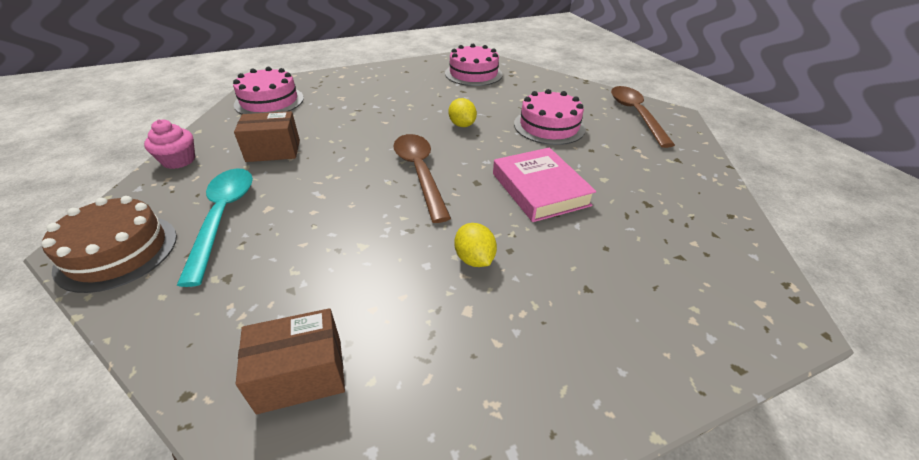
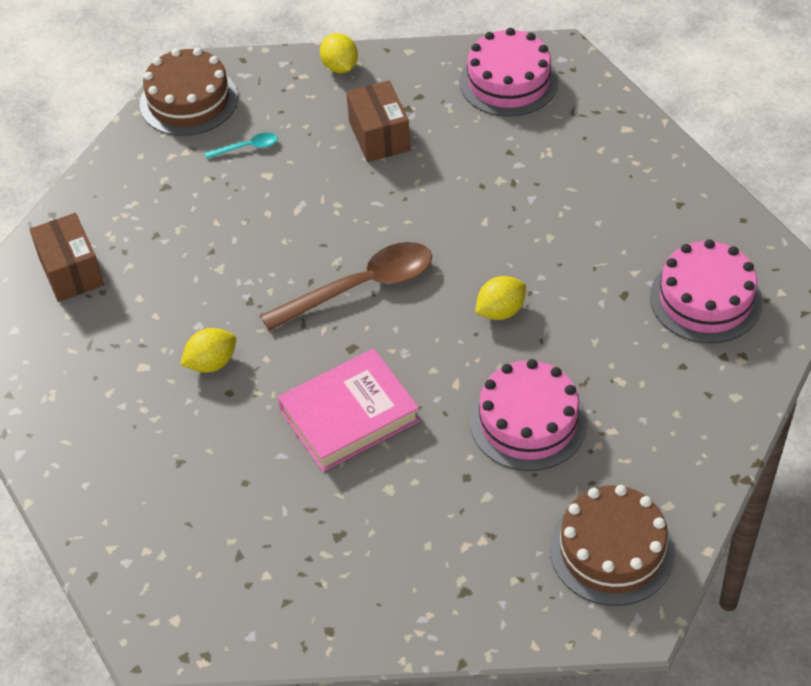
camera: 85 degrees right, 10 degrees up
pink cupcake [144,119,195,169] -> yellow lemon [320,33,358,73]
turquoise spoon [177,168,253,287] -> turquoise spoon [205,132,278,159], size x0.44
brown spoon [611,86,675,148] -> brown cake [550,485,675,606]

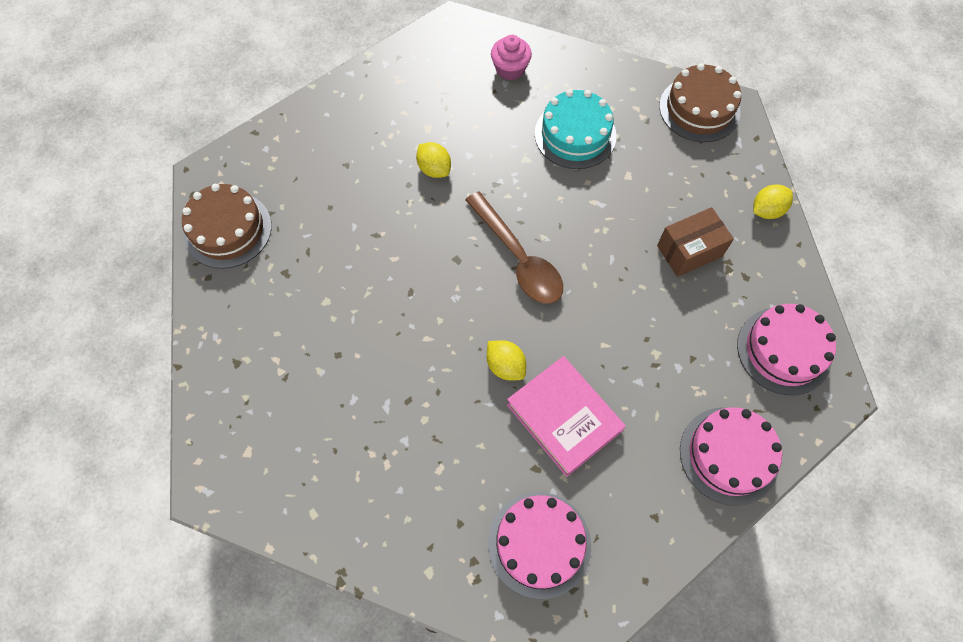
camera: 80 degrees right, 15 degrees up
brown box [29,213,104,302] -> pink cupcake [491,35,532,80]
turquoise spoon [205,132,278,159] -> none
pink book [278,349,420,472] -> pink book moved to [507,356,626,477]
pink cake [470,359,587,471] -> pink cake moved to [680,407,782,506]
brown cake [550,485,675,606] -> brown cake moved to [182,184,272,269]
none -> turquoise cake [535,89,616,169]

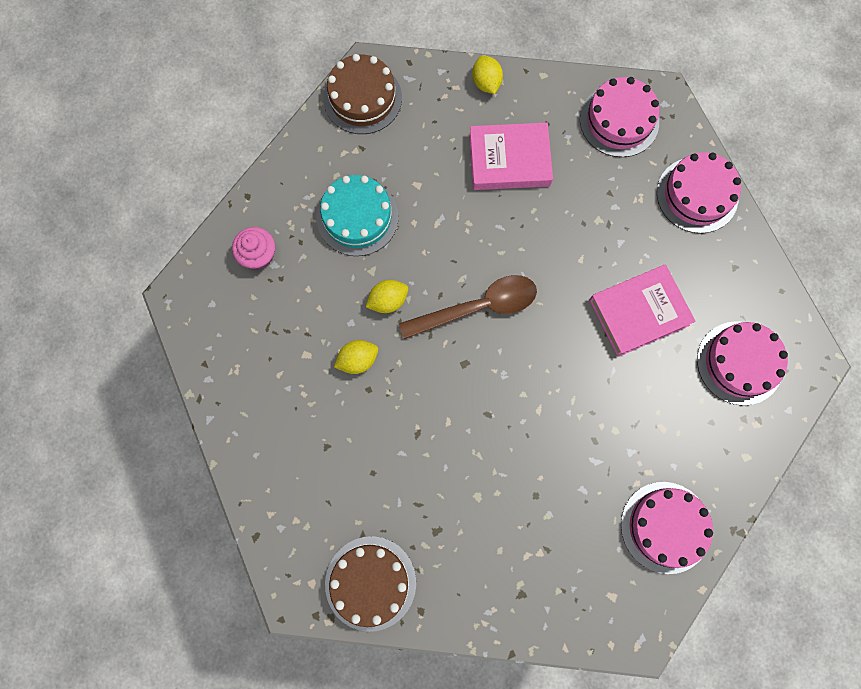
camera: 75 degrees left, 10 degrees up
yellow lemon [487,340,526,381] -> yellow lemon moved to [366,280,408,313]
brown box [657,207,734,277] -> pink book [469,122,553,190]
none -> pink cake [621,482,713,574]

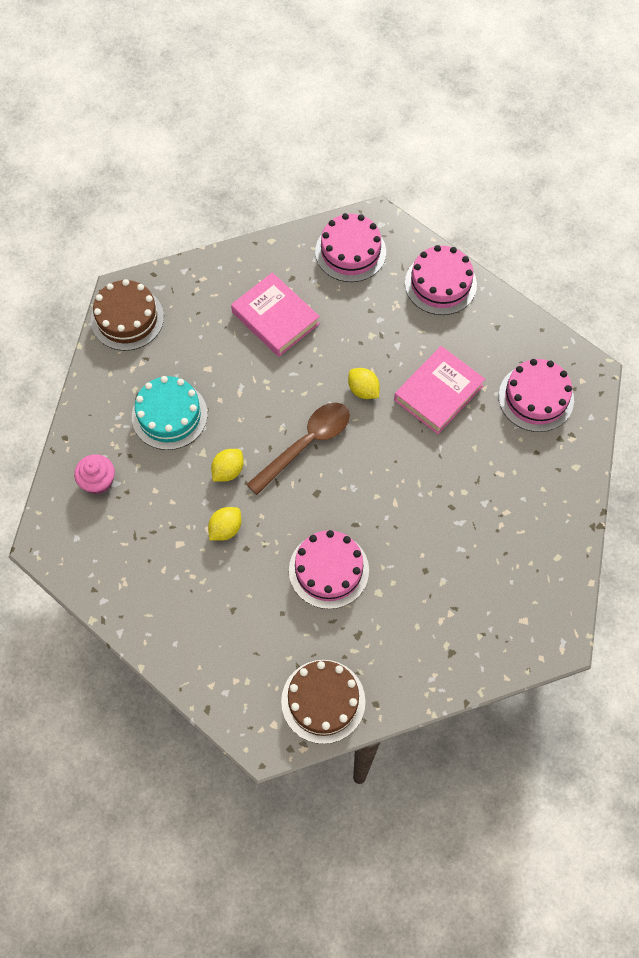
camera: 25 degrees left, 10 degrees down
pink book [469,122,553,190] -> pink book turned 75 degrees clockwise [231,272,320,357]
yellow lemon [472,55,503,94] -> yellow lemon moved to [348,368,380,399]
pink cake [621,482,713,574] -> pink cake moved to [289,530,369,609]

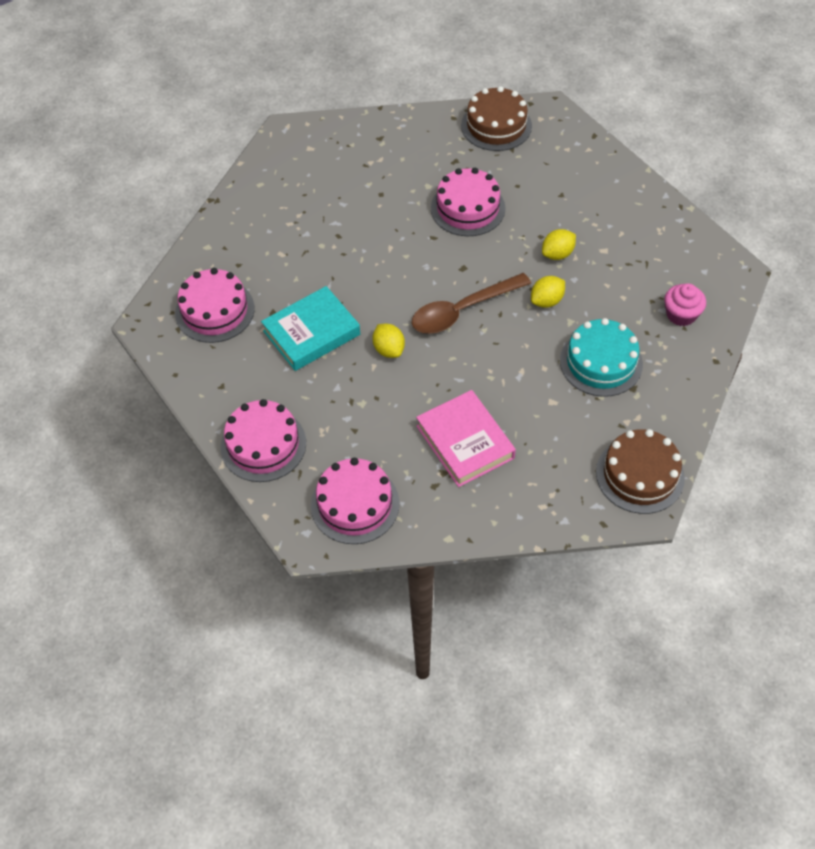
camera: 165 degrees left, 10 degrees down
pink book [394,346,485,434] -> turquoise book [261,286,360,371]

